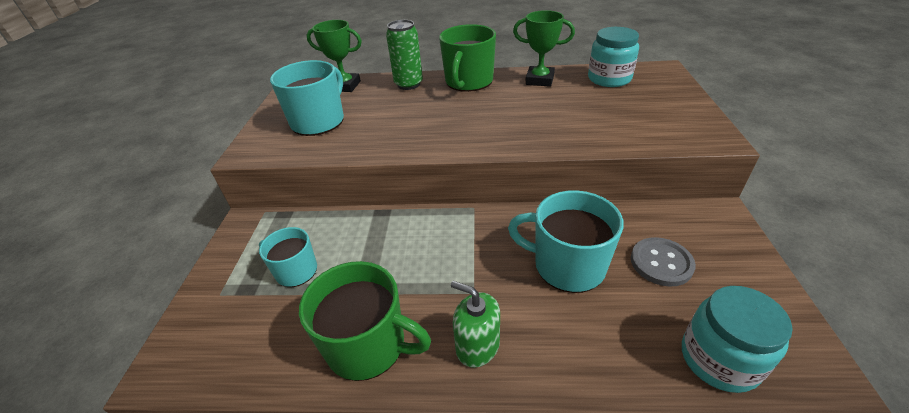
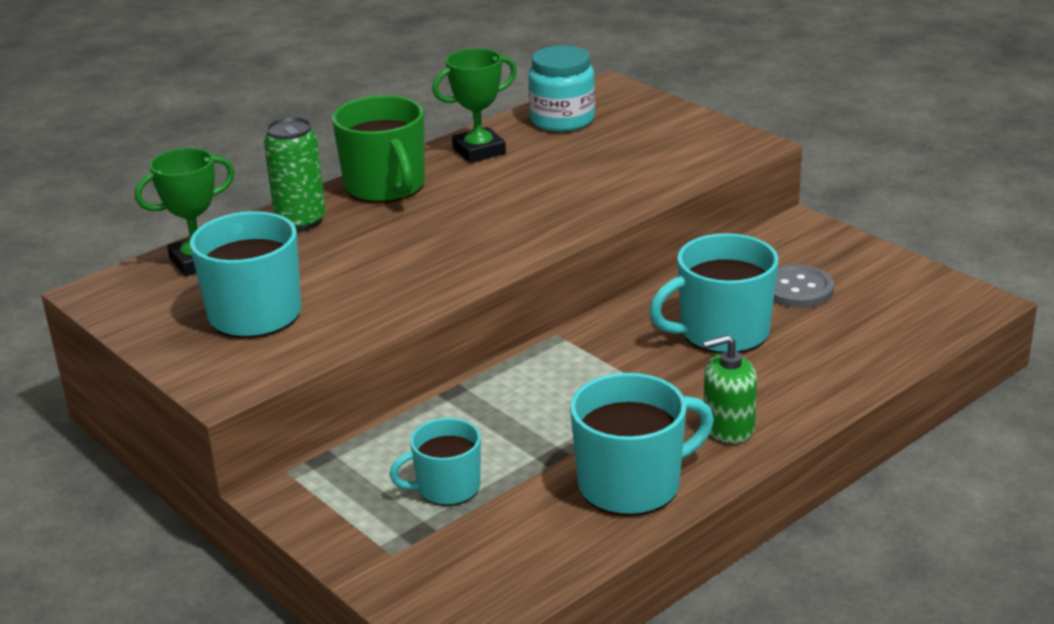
camera: 45 degrees left, 10 degrees down
green mug [299,261,431,381] -> turquoise mug [570,373,714,516]
turquoise jar [682,286,793,393] -> none

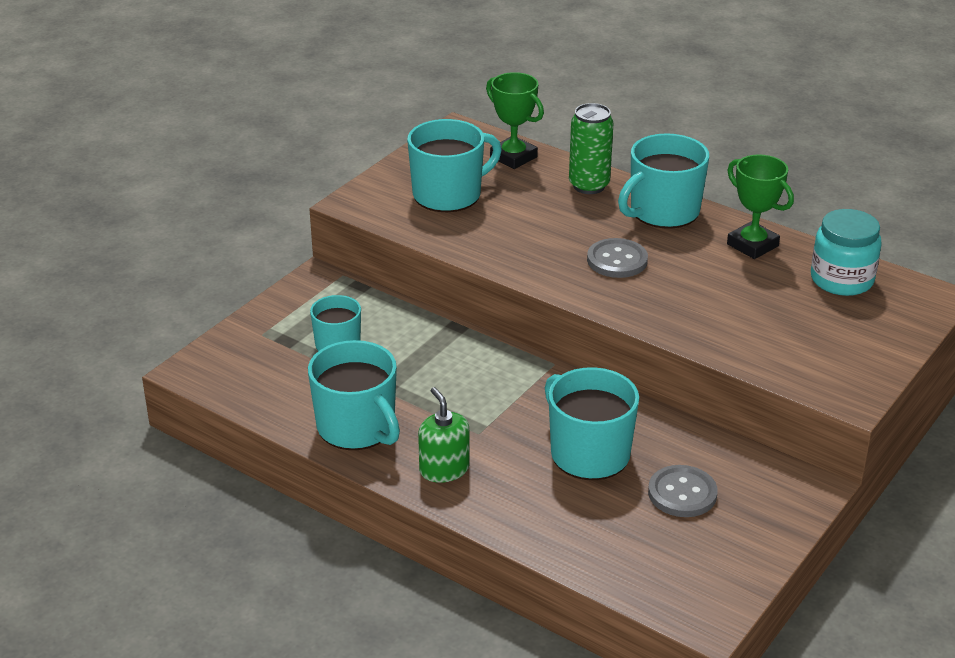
camera: 75 degrees right, 5 degrees up
green mug [332,95,425,203] -> turquoise mug [618,133,709,228]
none -> grey button [587,238,648,278]

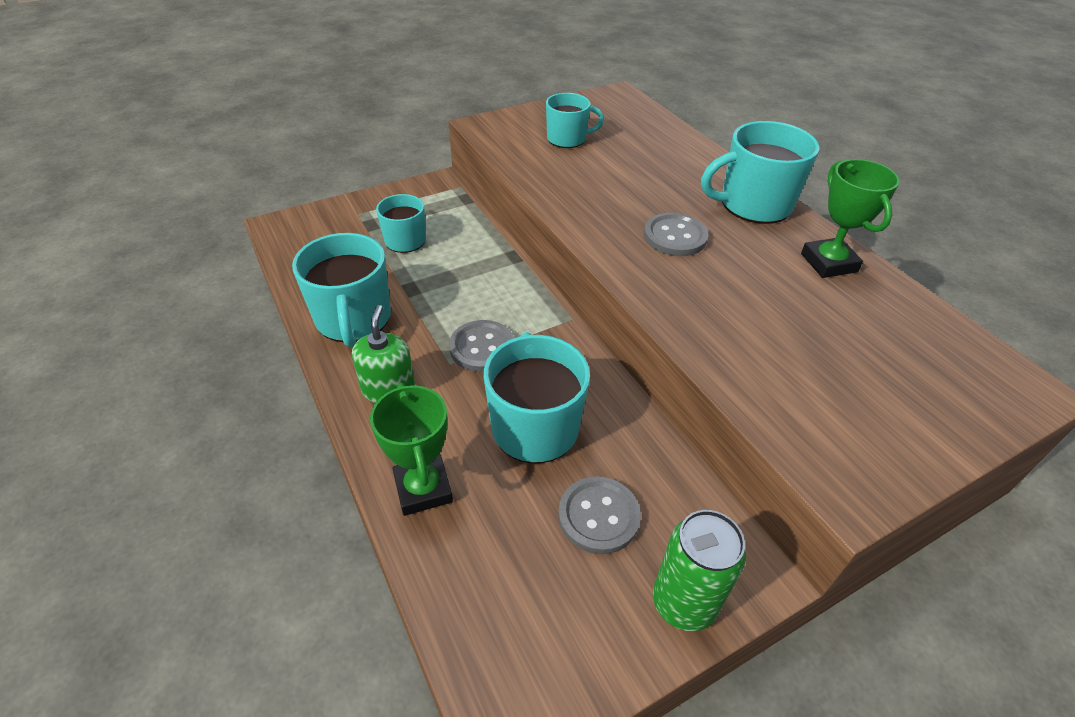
camera: 25 degrees right, 10 degrees up
turquoise mug [407,119,502,212] -> turquoise mug [546,93,604,148], size x0.62
green trophy [486,72,544,169] -> green trophy moved to [370,382,453,516]
green can [569,103,614,194] -> green can moved to [653,510,746,631]
turquoise jar [811,209,882,296] -> none
none -> grey button [449,320,514,372]

